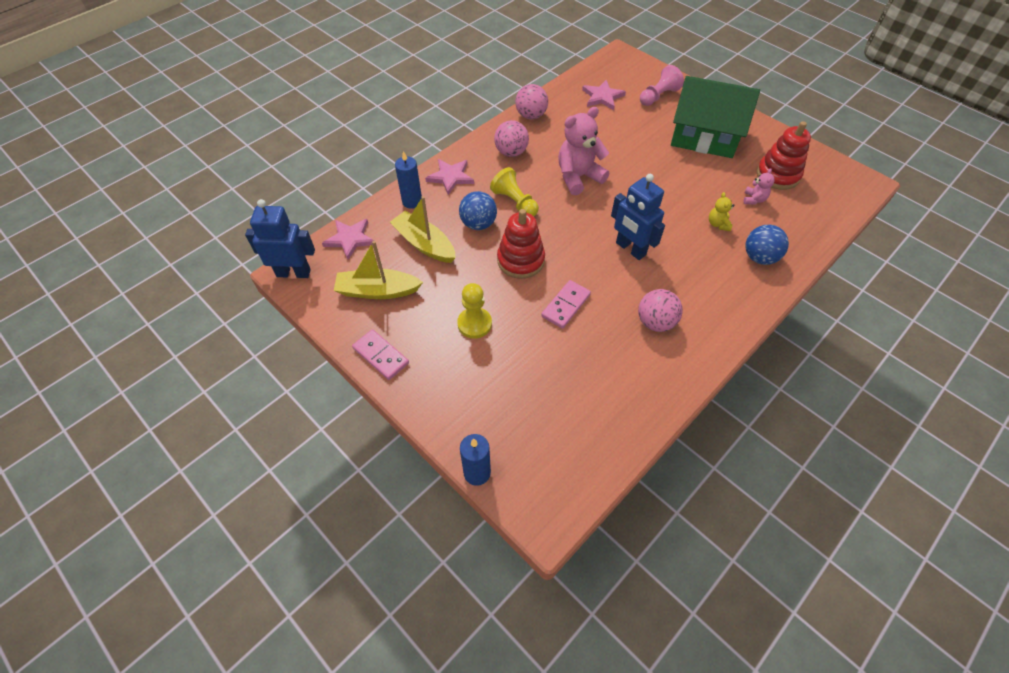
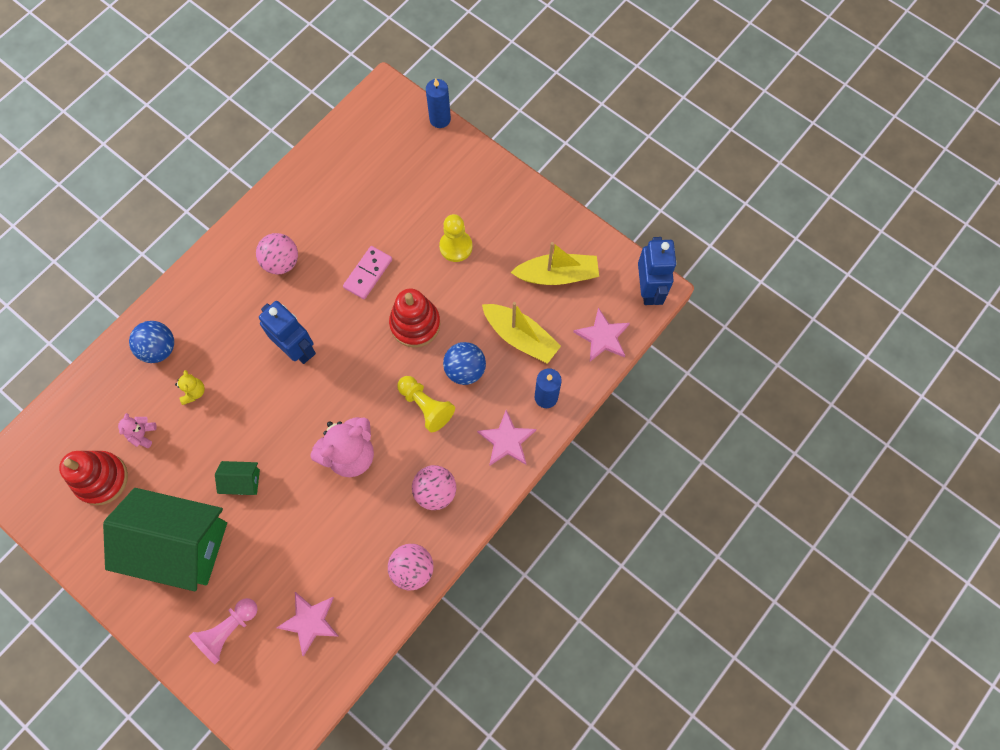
camera: 175 degrees right, 15 degrees up
blue robot [245,199,315,278] -> blue robot turned 90 degrees counterclockwise [638,237,677,305]
pink domino [352,329,409,380] -> none
none -> green house [215,461,260,495]

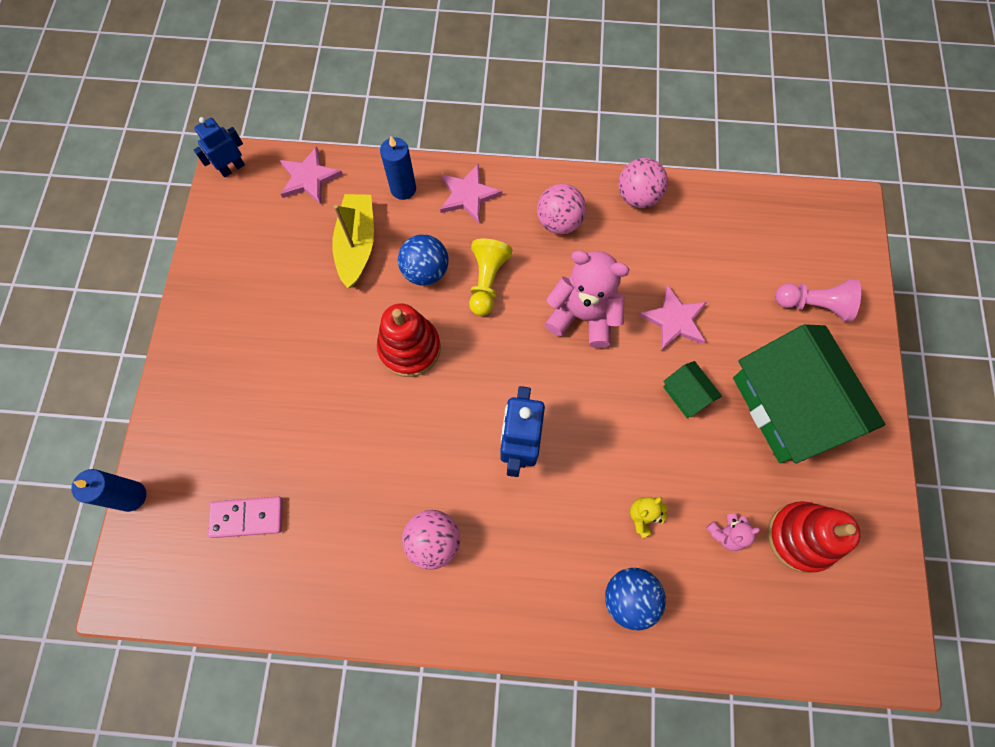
camera: 125 degrees left, 0 degrees up
pink star [276,592,339,656] -> pink star moved to [639,285,707,351]
pink domino [343,246,392,299] -> pink domino moved to [208,497,283,538]
yellow pawn [439,214,472,262] -> none
yellow boat [510,242,599,285] -> none
blue robot [638,237,677,305] -> blue robot [194,117,245,177], size x0.64

